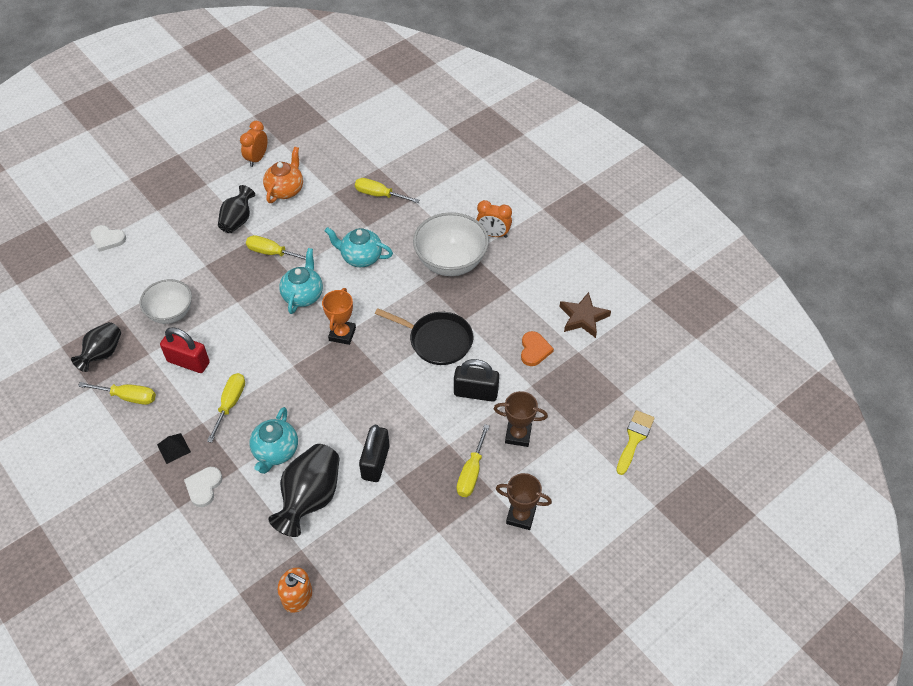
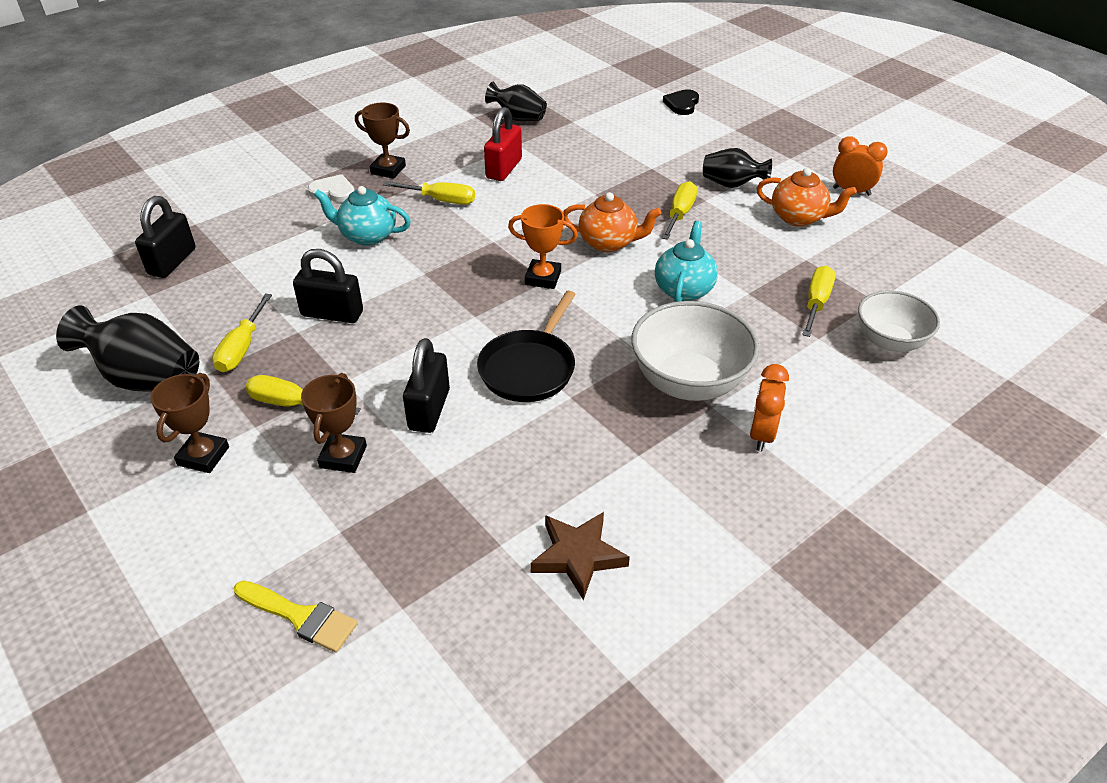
camera: 90 degrees right, 10 degrees down
yellow screwdriver [78,382,156,405] -> yellow screwdriver moved to [212,293,272,372]
white heart [91,225,126,252] -> black heart [663,89,699,115]
white bowl [140,279,192,324] -> white bowl moved to [858,291,940,352]
black pyramid [157,433,191,464] -> brown trophy [355,103,410,179]
black vase [268,444,339,537] -> black vase moved to [56,306,199,392]
orange soap dispenser [278,567,312,613] -> black padlock [135,196,195,278]
turquoise teapot [279,248,323,314] -> orange teapot [563,192,662,252]
orange heart [521,331,554,366] -> none

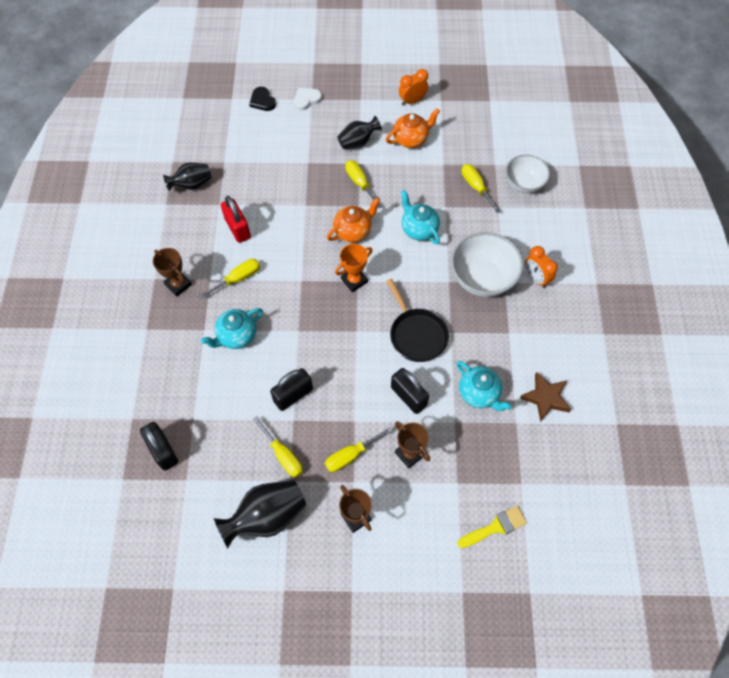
camera: 50 degrees left, 20 degrees up
white heart [308,174,355,203] -> white heart moved to [294,88,322,110]
brown trophy [355,103,410,179] -> brown trophy turned 75 degrees clockwise [153,248,192,296]
none -> turquoise teapot [457,361,512,411]

